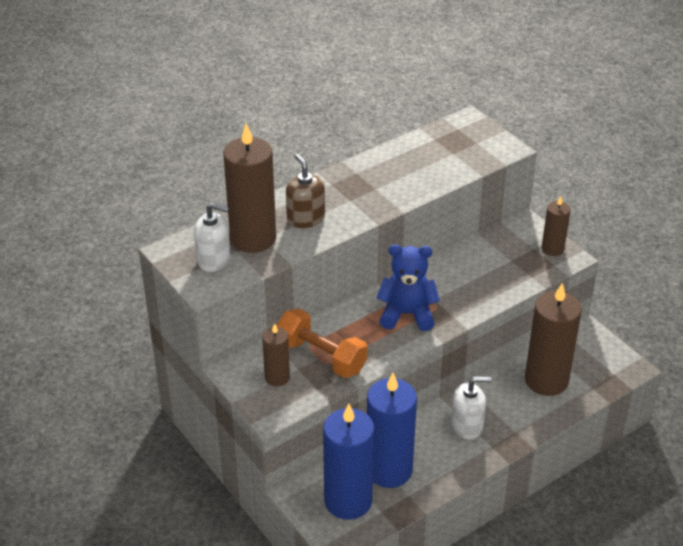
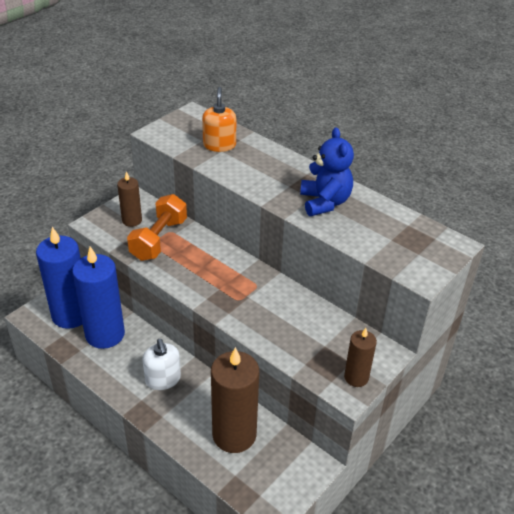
camera: 75 degrees right, 0 degrees up
white soap dispenser [194,203,230,272] -> none
brown candle [223,124,276,253] -> orange soap dispenser [202,87,236,152]
brown soap dispenser [286,154,325,228] -> none
blue teddy bear [377,244,440,331] -> blue teddy bear moved to [300,127,354,216]

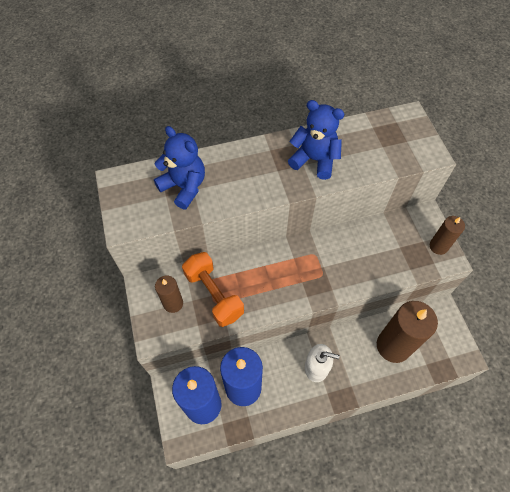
camera: 55 degrees left, 20 degrees up
orange soap dispenser [202,87,236,152] -> blue teddy bear [154,126,205,209]

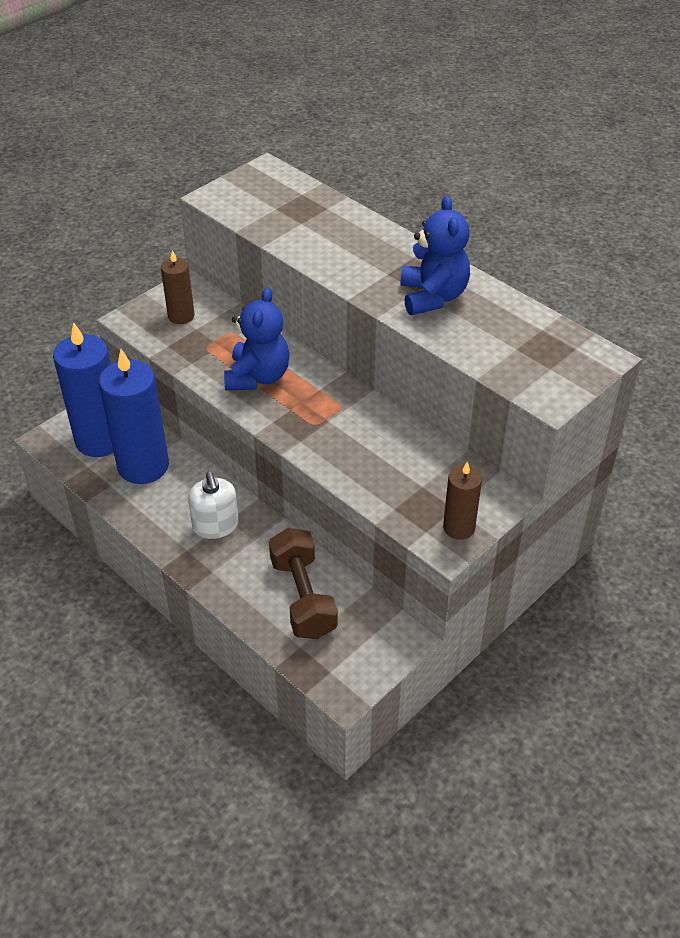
camera: 60 degrees right, 15 degrees down
blue teddy bear [154,126,205,209] -> blue teddy bear moved to [224,288,290,390]
orange dumbbell [182,252,244,327] -> none
brown candle [377,301,438,363] -> brown dumbbell [269,528,338,639]

